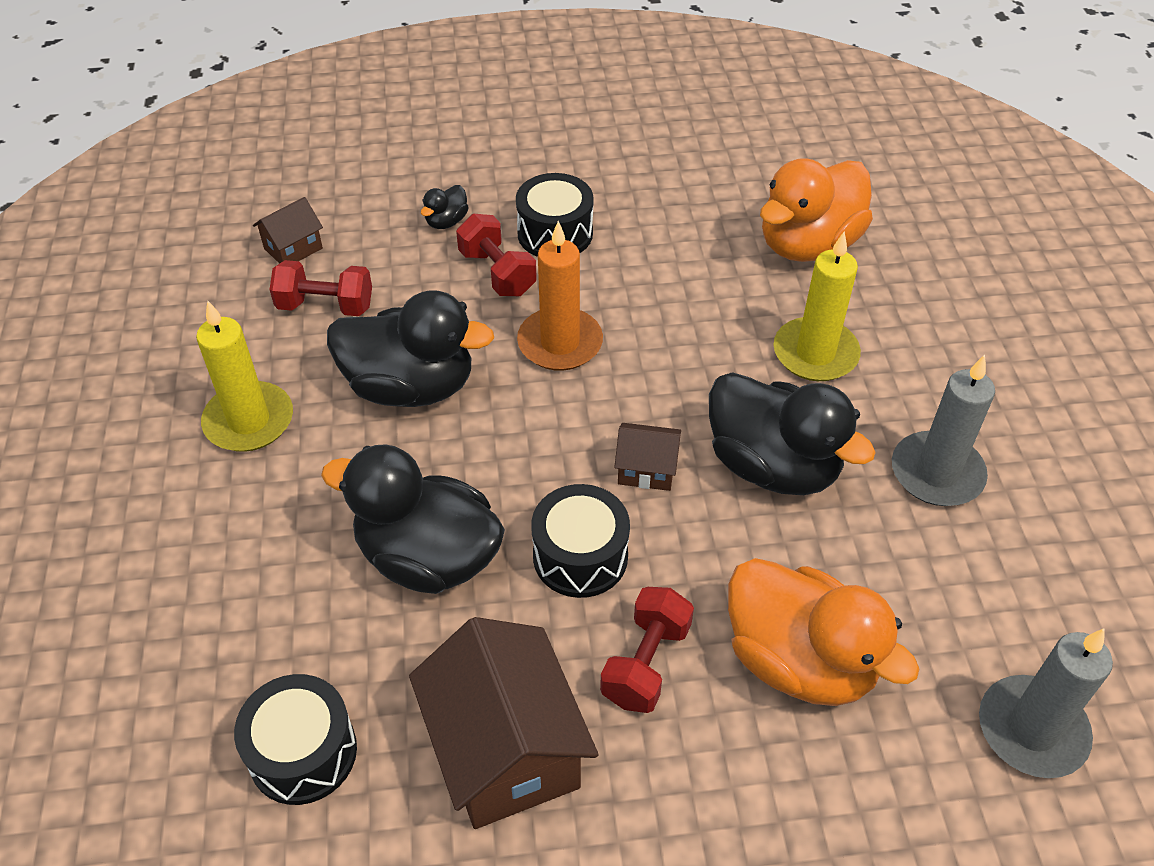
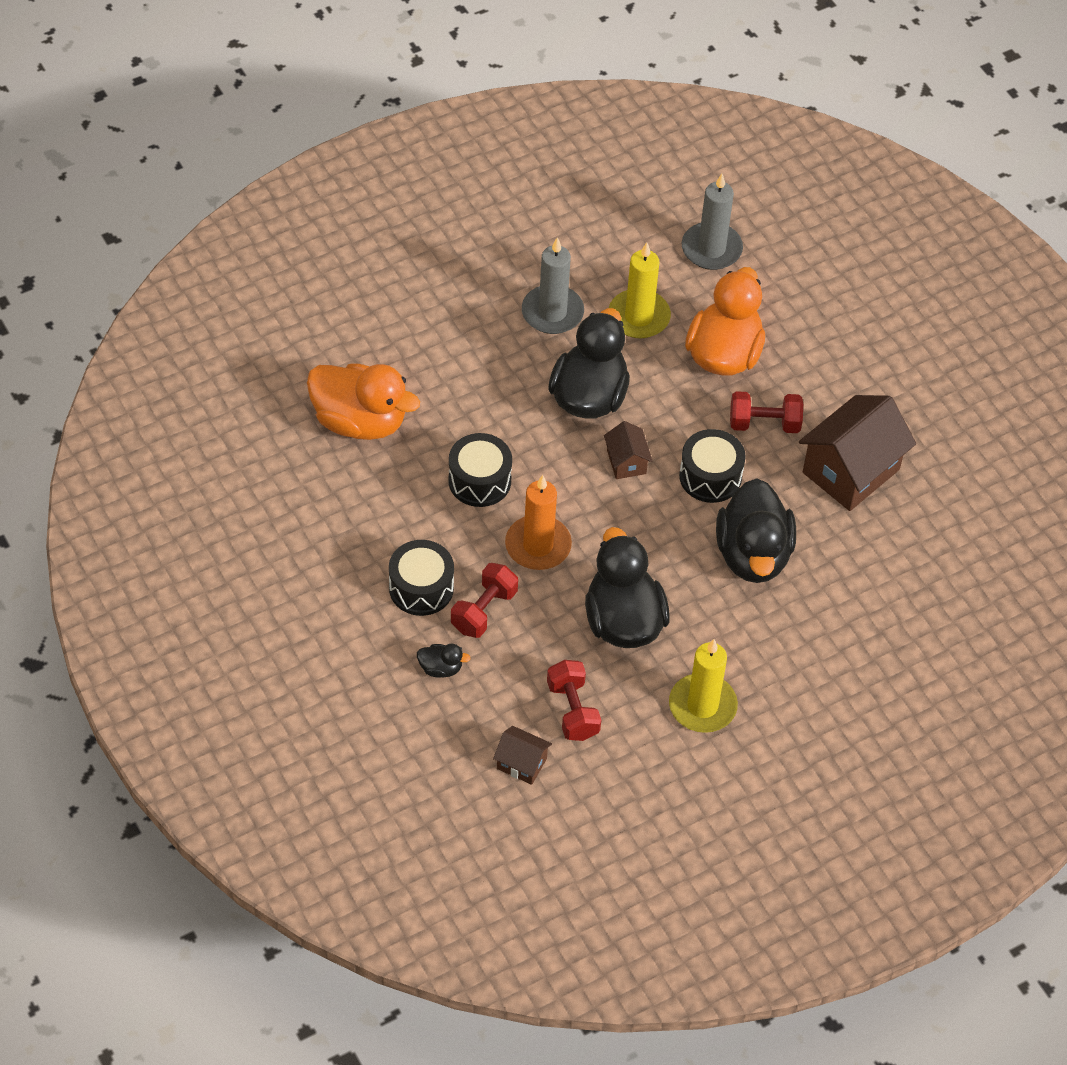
camera: 115 degrees left, 5 degrees up
black drum [234,674,357,805] -> black drum moved to [448,433,512,507]
yellow candle [774,232,861,381] -> yellow candle moved to [609,242,671,338]

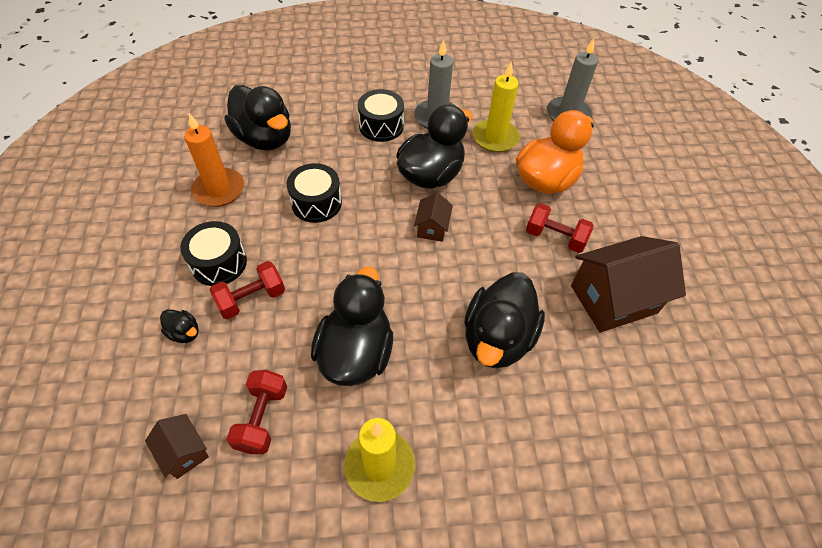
camera: 25 degrees right, 0 degrees up
orange duck [307,363,420,440] -> black duck [225,85,291,150]
orange candle [505,475,572,570] -> orange candle moved to [184,113,244,207]
black drum [679,429,746,503] -> black drum moved to [358,89,404,142]

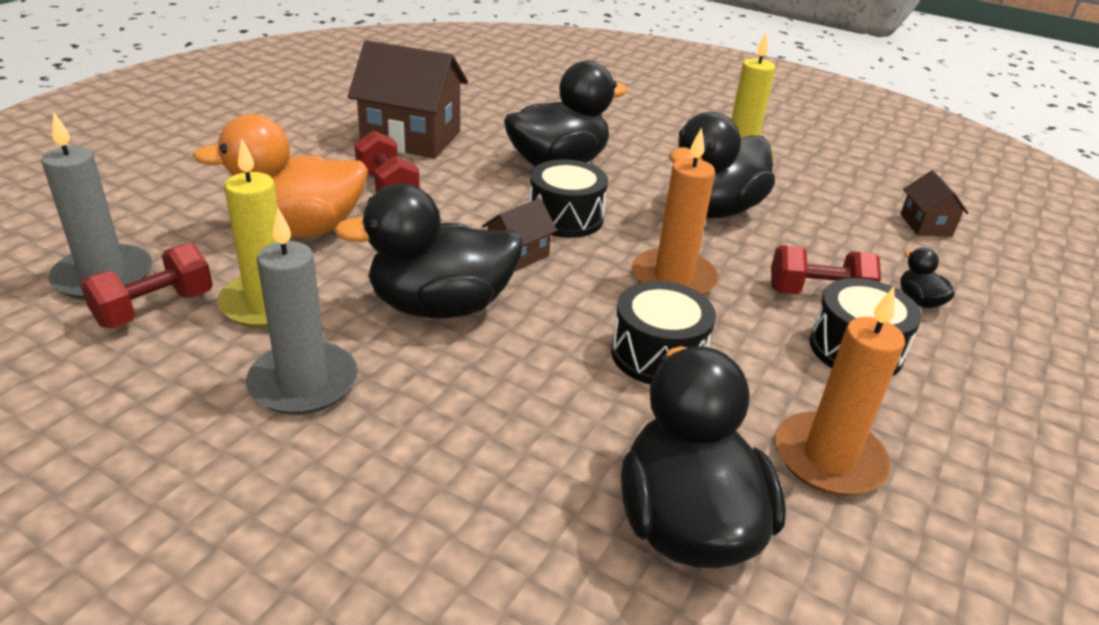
camera: 145 degrees left, 20 degrees down
red dumbbell [227,370,287,454] -> red dumbbell moved to [80,243,213,328]
black drum [358,89,404,142] -> black drum moved to [529,159,608,238]
none -> orange candle [632,127,719,295]

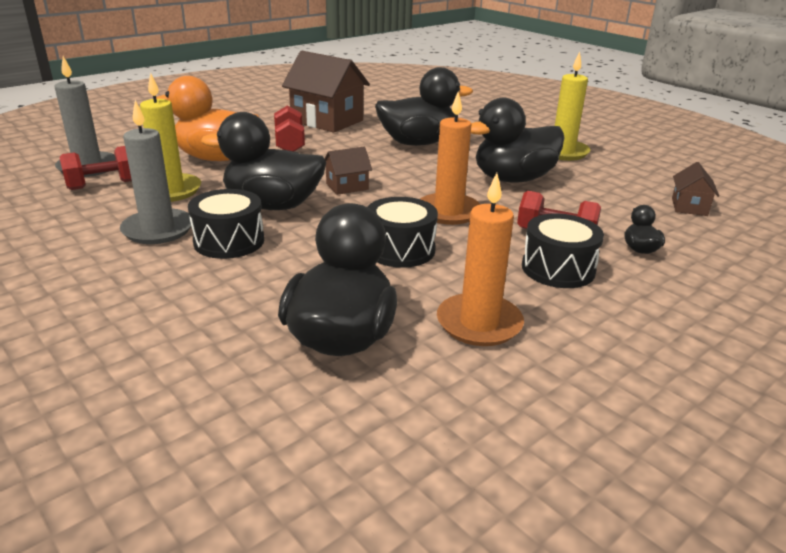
camera: 20 degrees right, 5 degrees down
black drum [529,159,608,238] -> black drum moved to [188,189,264,259]

